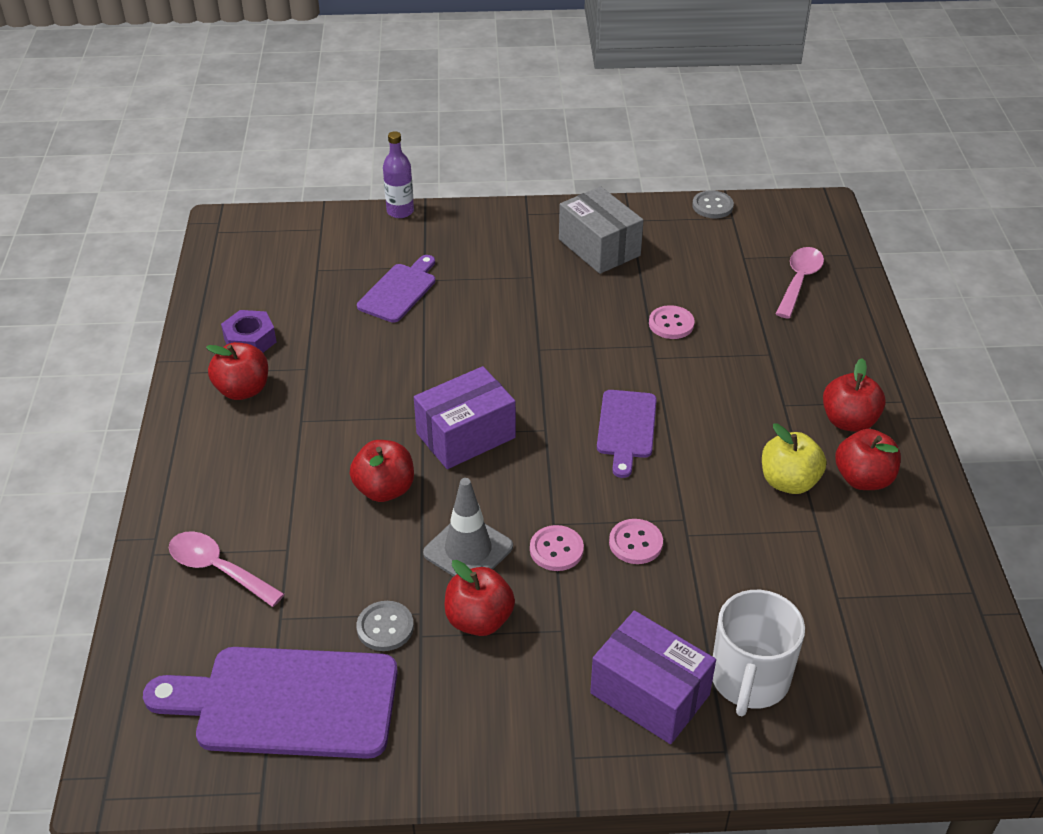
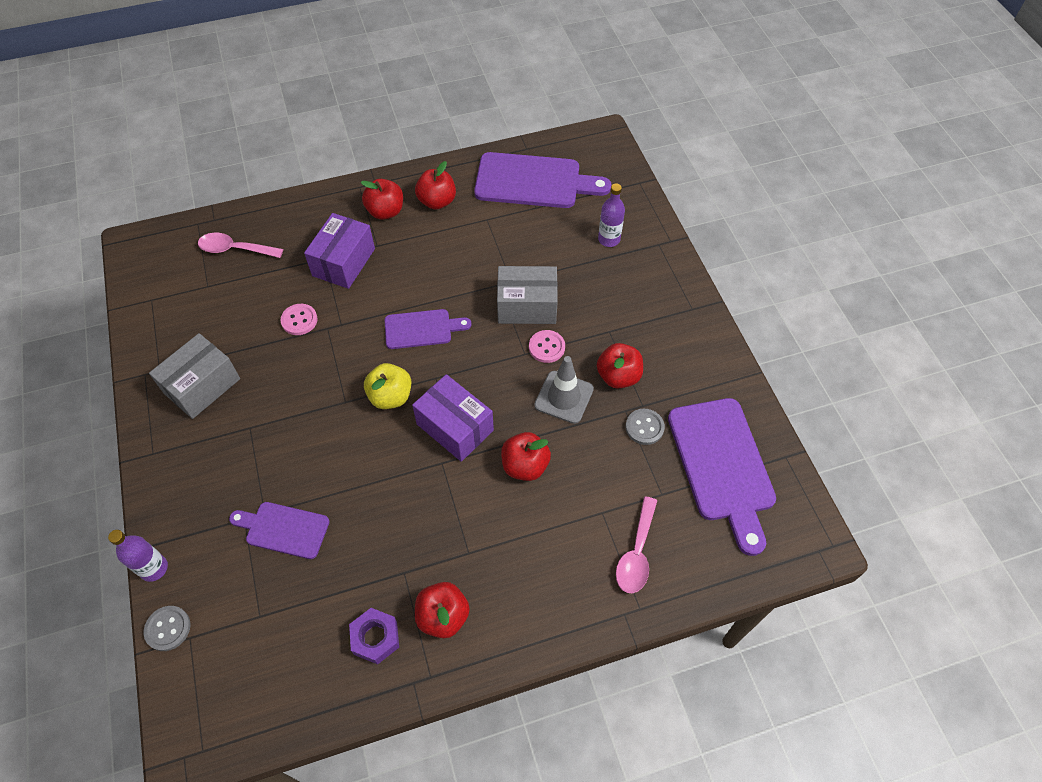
camera: 105 degrees left, 15 degrees up
purple box [590,611,716,744] -> purple box moved to [304,213,375,289]
pink button [609,519,663,564] -> grey box [497,266,558,324]
grey button [692,190,734,218] -> grey button moved to [144,606,190,651]
white mug [713,590,805,716] -> purple bottle [598,183,625,247]
yellow apple [762,423,826,494] -> yellow apple moved to [364,363,411,409]
none -> purple cutting board [474,152,611,208]

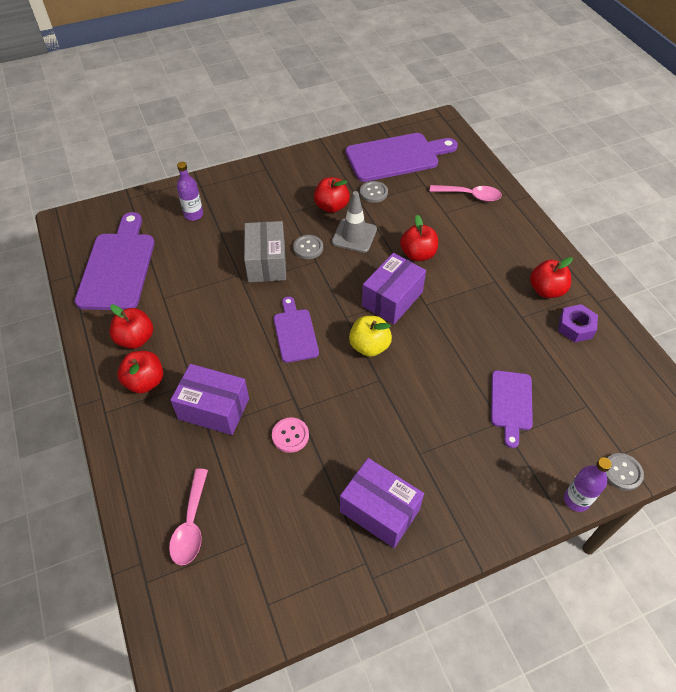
camera: 95 degrees left, 5 degrees down
grey box [149,333,240,419] -> purple box [340,458,424,548]
pink button [529,330,565,363] -> grey button [293,235,323,259]

